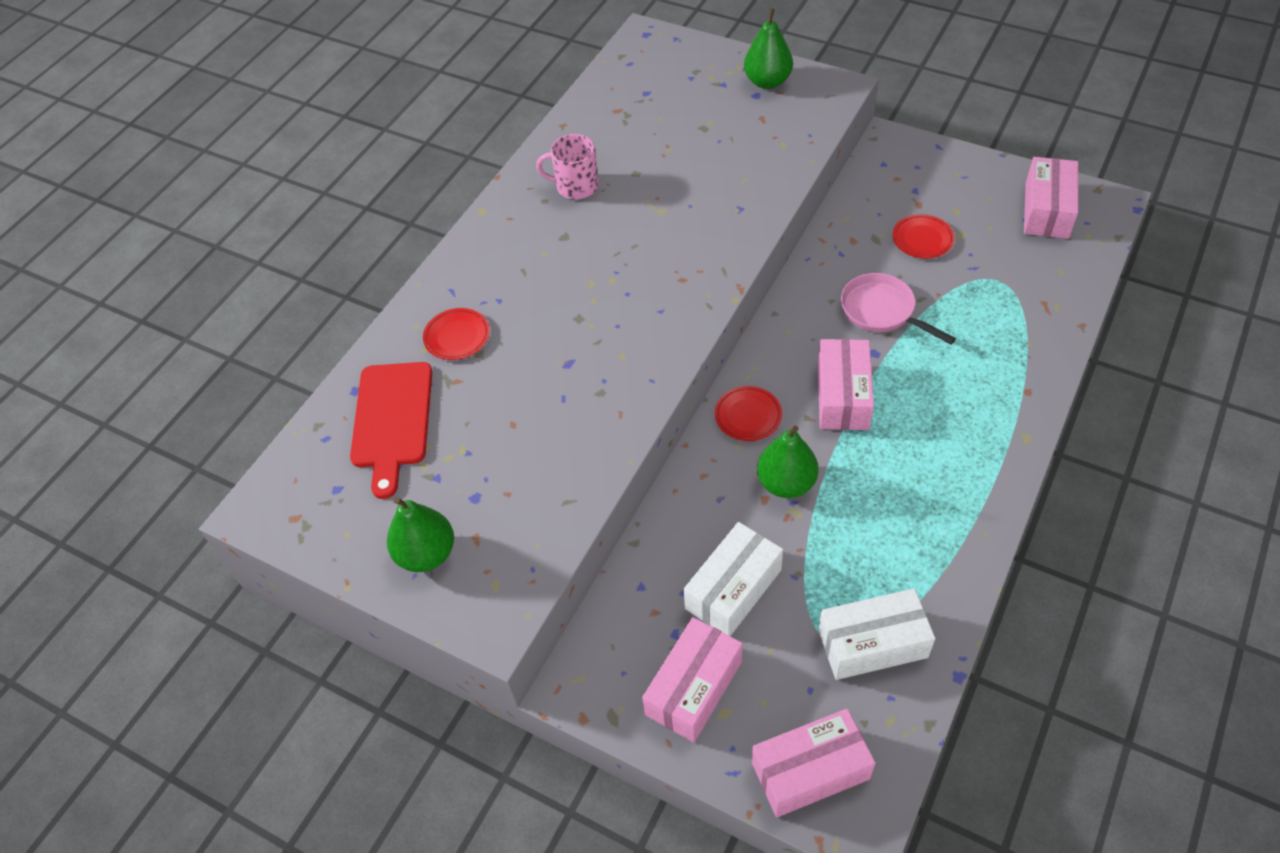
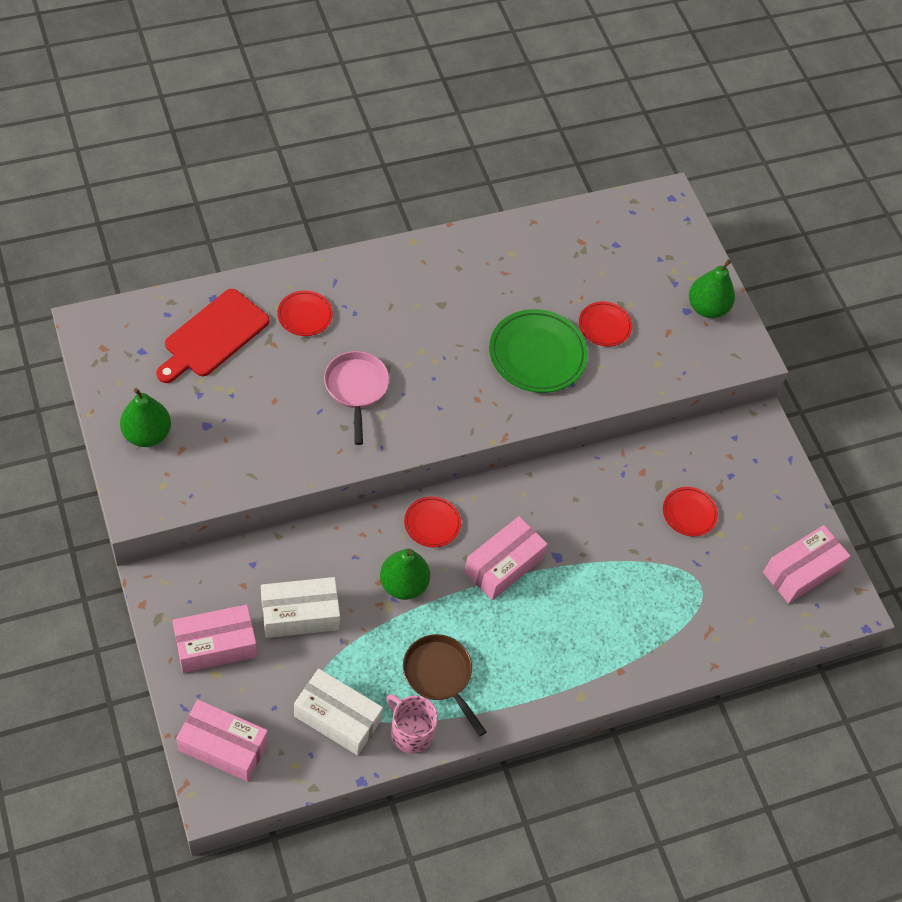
camera: 30 degrees right, 5 degrees up
pink mug [536,134,599,199] -> pink mug moved to [386,694,438,754]
pink pan [841,273,956,345] -> pink pan moved to [324,351,390,445]
none -> brown pan [403,634,487,736]
none -> green plate [489,309,588,393]
none -> red plate [579,302,632,347]

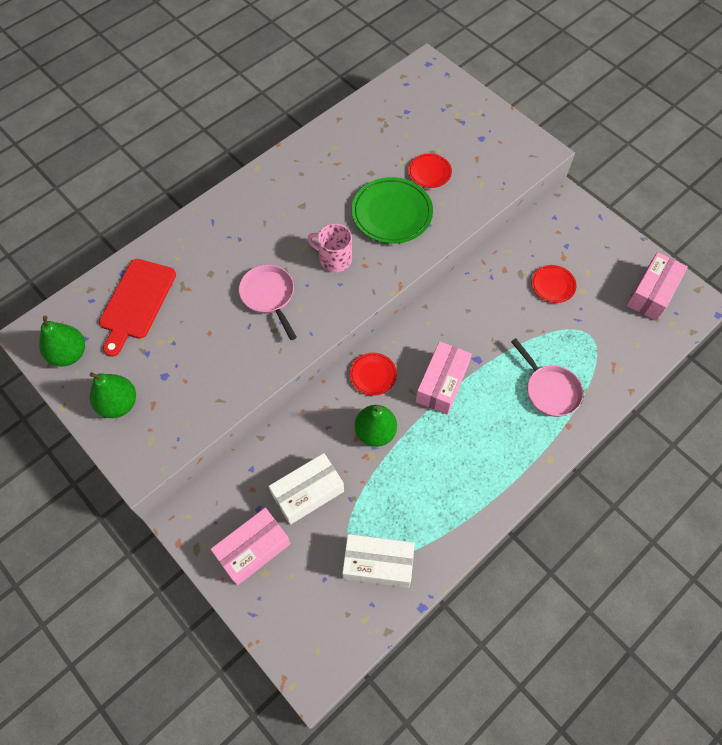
camera: 15 degrees left, 5 degrees up
pink box [176,700,268,782] -> none
red plate [277,290,333,336] -> none
pink mug [386,694,438,754] -> pink mug moved to [308,224,352,272]
brown pan [403,634,487,736] -> none
green pear [689,260,735,318] -> green pear moved to [39,316,85,367]
none -> pink pan [511,338,583,417]

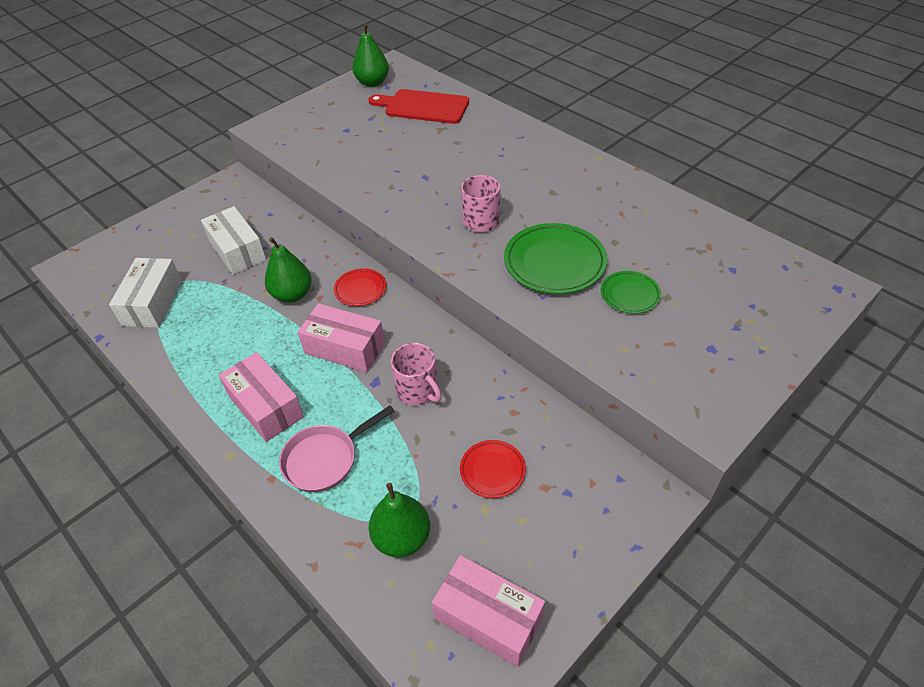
camera: 90 degrees right, 15 degrees down
green pear [89,372,136,418] -> green pear moved to [369,483,430,558]
pink box [211,508,291,585] -> pink box moved to [219,352,304,442]
pink pan [239,265,297,340] -> none
red plate [408,153,452,188] -> green plate [601,271,661,314]
none -> pink mug [391,343,442,405]

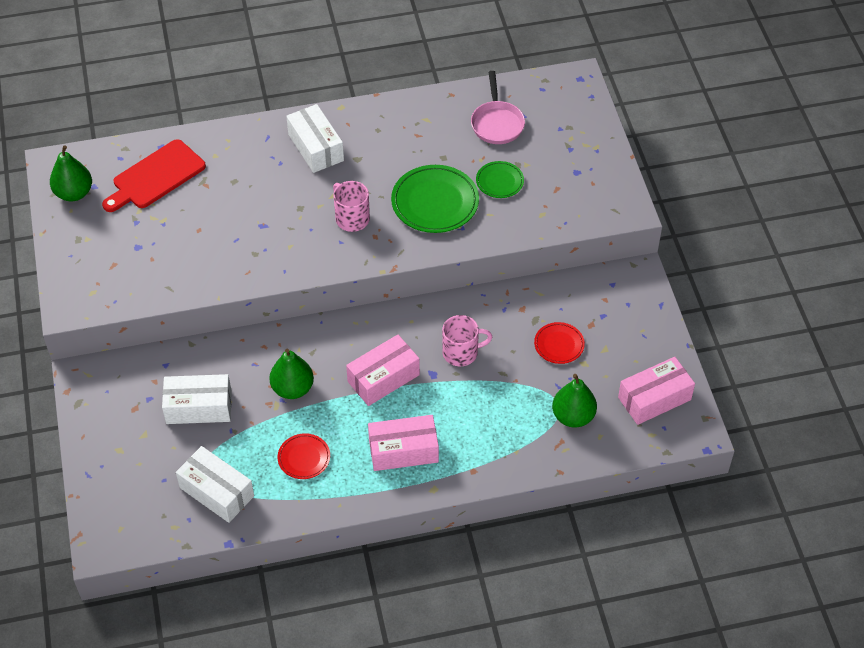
camera: 60 degrees left, 5 degrees up
pink pan [279,405,394,492] -> pink pan moved to [471,71,525,144]
red plate [334,268,386,306] -> red plate moved to [278,433,330,479]
none -> white box [286,104,344,173]

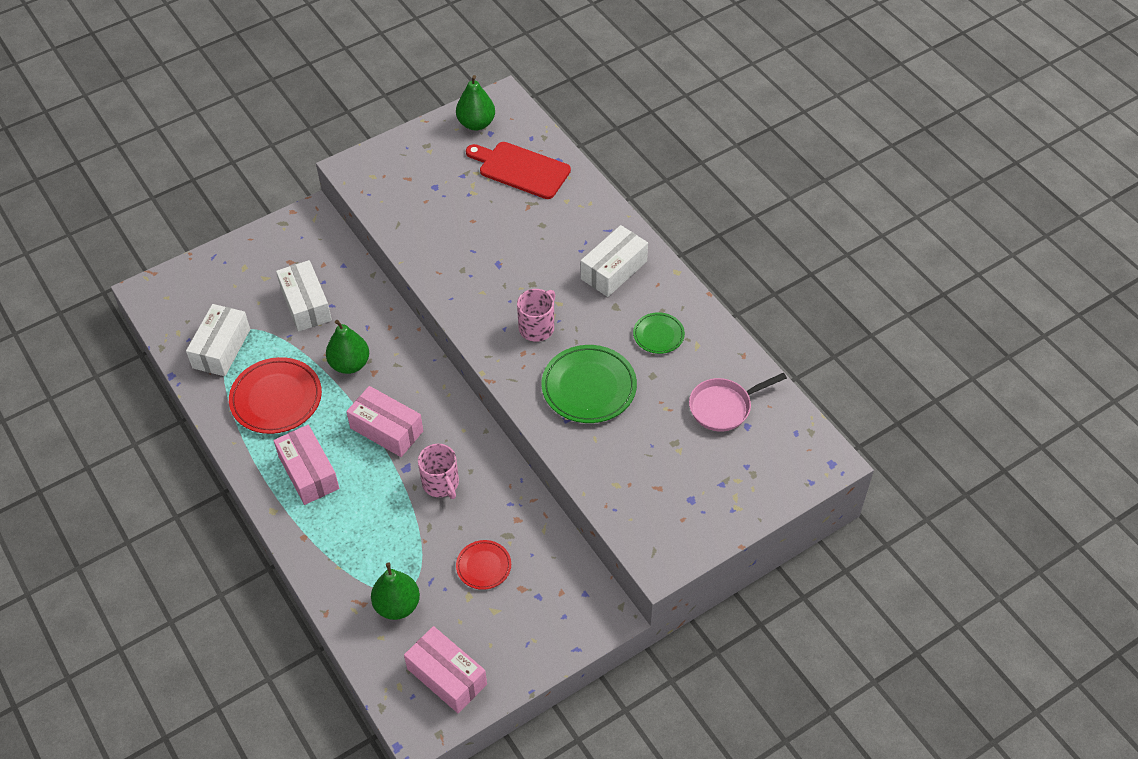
camera: 70 degrees right, 0 degrees up
red plate [278,433,330,479] -> red plate [229,357,322,434], size x1.80
green plate [476,161,524,198] -> green plate moved to [633,312,685,354]

